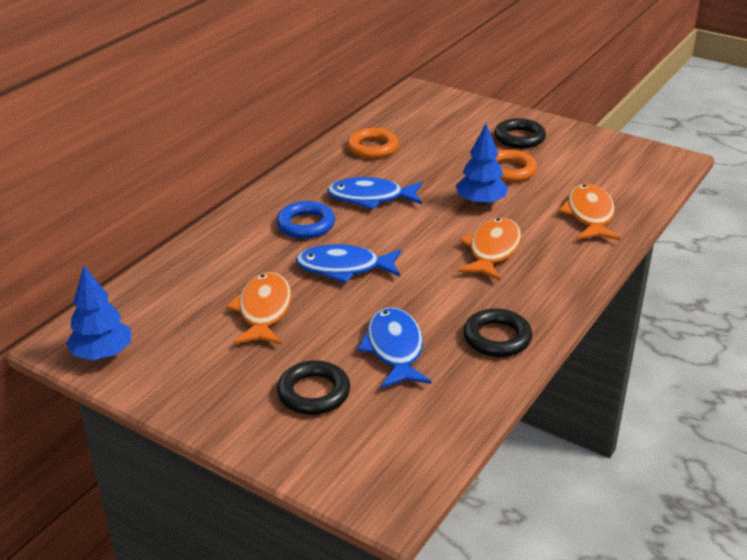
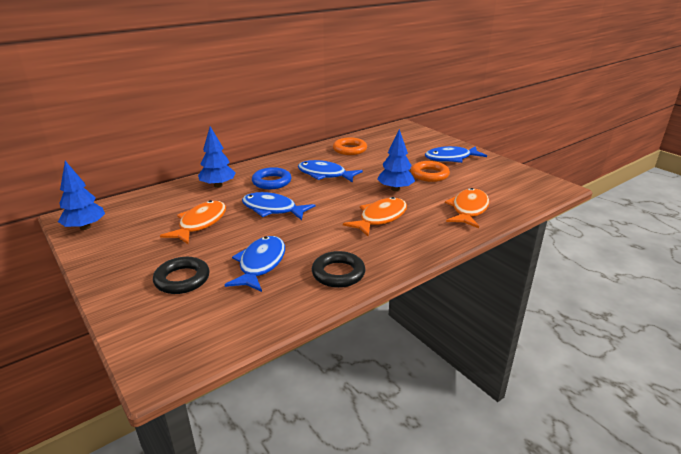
camera: 20 degrees right, 5 degrees down
black ring [494,118,546,149] -> blue fish [425,146,487,163]
none -> blue tree [198,126,236,188]

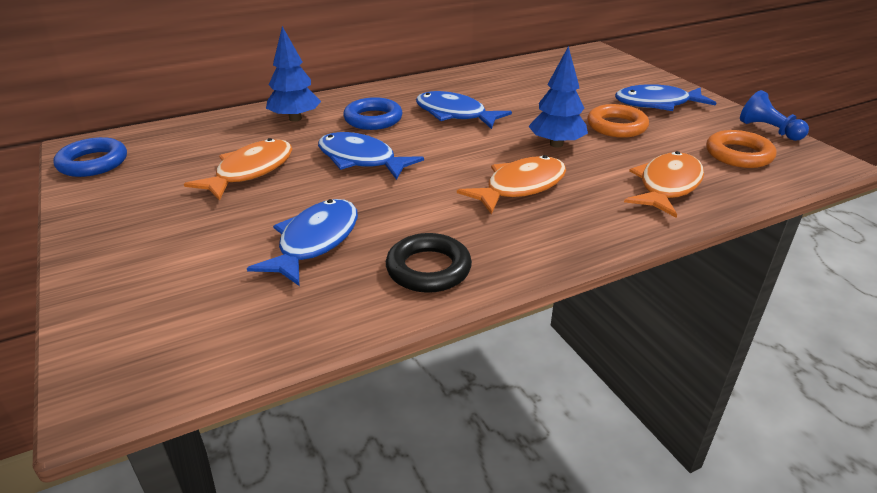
camera: 10 degrees right, 5 degrees up
blue tree [58,161,105,230] -> blue ring [53,137,127,177]
black ring [153,257,209,294] -> none
orange ring [333,137,367,155] -> orange ring moved to [706,130,776,168]
none -> blue pawn [740,90,809,141]

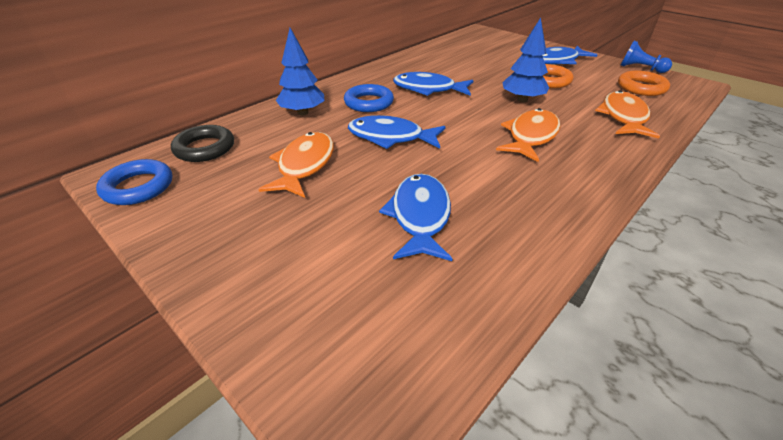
camera: 20 degrees left, 5 degrees up
black ring [386,233,472,293] -> black ring moved to [171,125,234,162]

